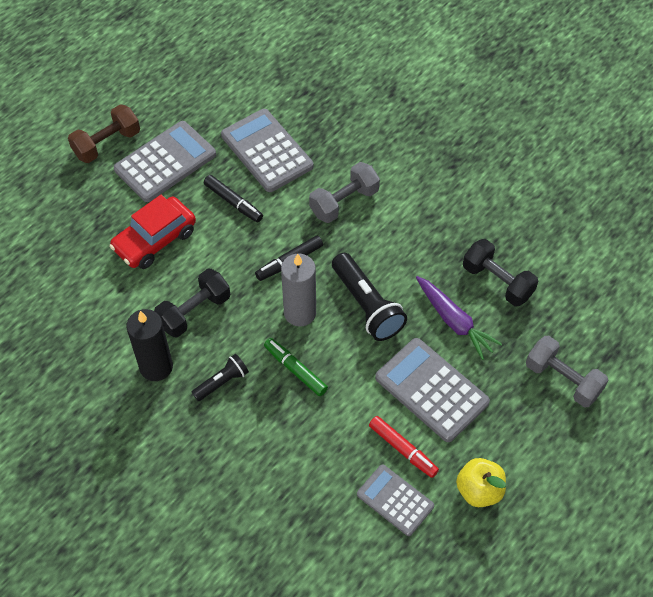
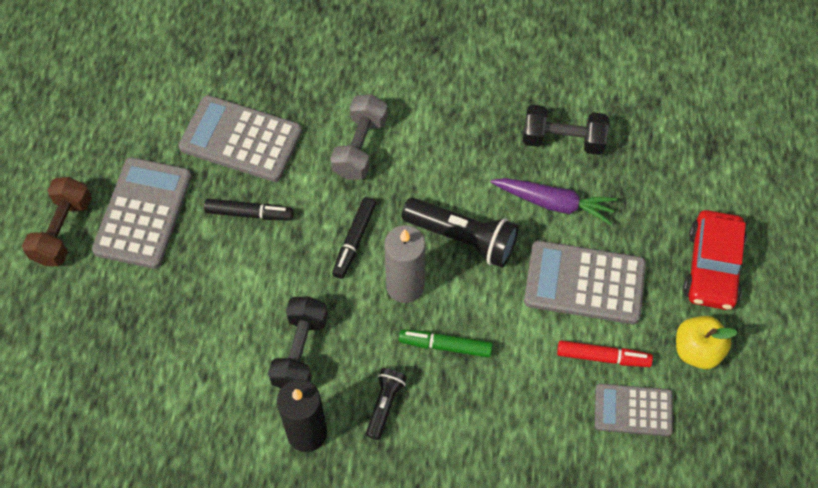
camera: 35 degrees left, 5 degrees up
red car [109,195,196,269] -> red car moved to [683,210,746,310]
grey dumbbell [526,336,608,407] -> none

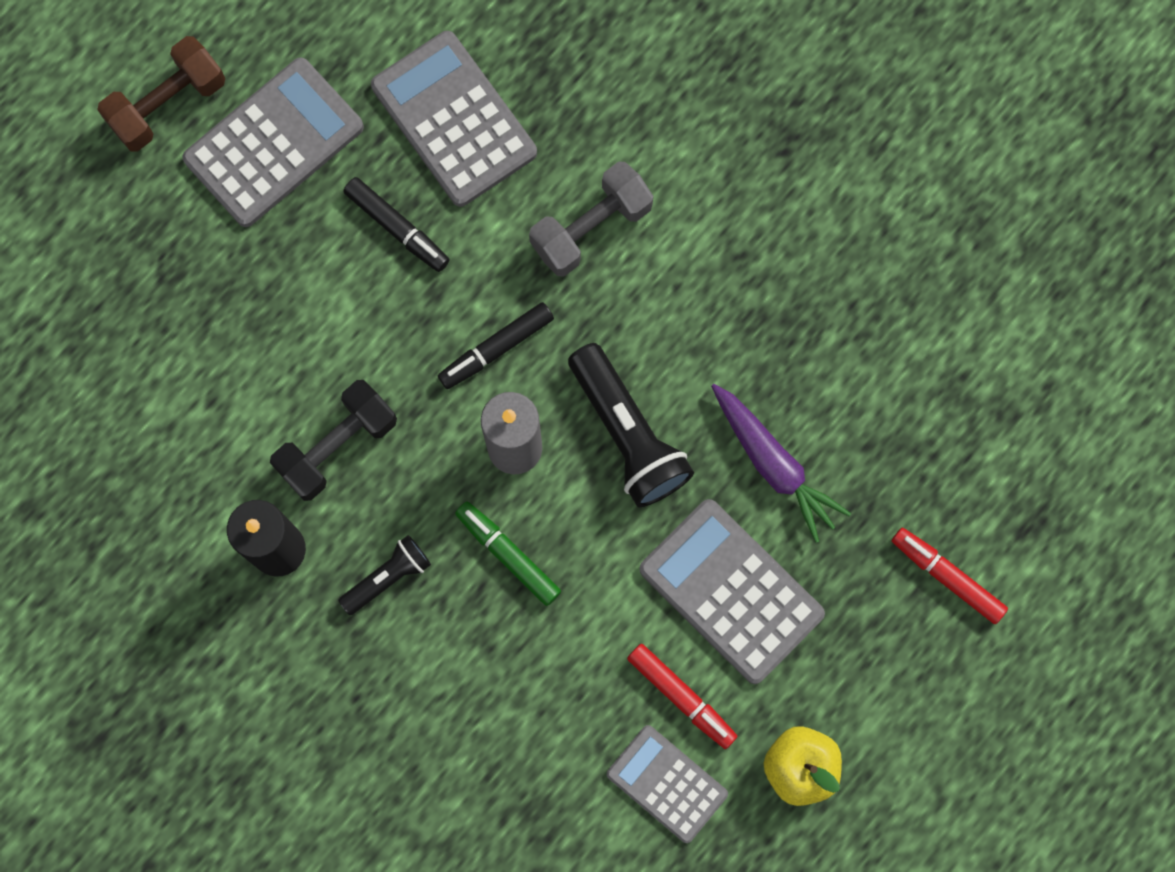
camera: 35 degrees right, 15 degrees up
black dumbbell [523,105,609,155] -> none
red car [683,210,746,310] -> none
none -> red marker [892,528,1008,624]

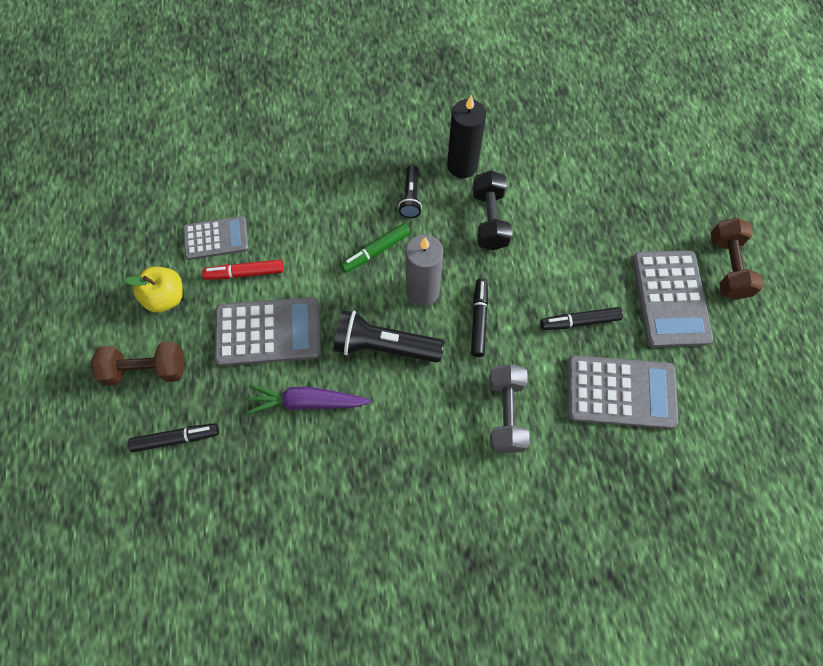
camera: 130 degrees right, 10 degrees down
green marker [455,502,561,606] -> green marker turned 150 degrees clockwise [340,223,410,273]
red marker [892,528,1008,624] -> black marker [128,423,219,452]
none -> brown dumbbell [91,342,185,386]

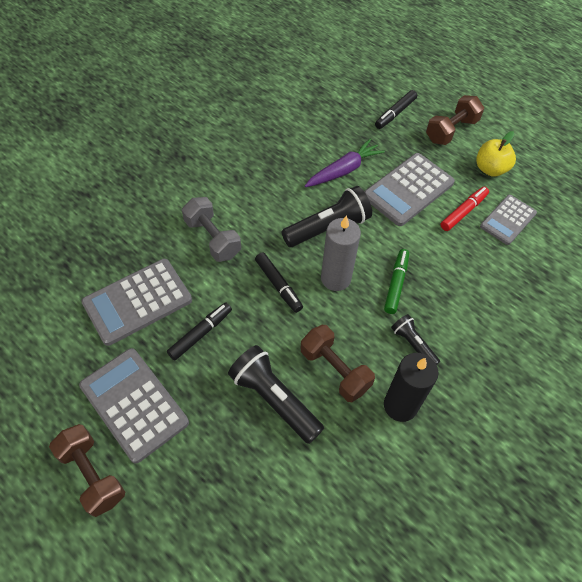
camera: 140 degrees right, 10 degrees down
black dumbbell [473,170,512,250] -> brown dumbbell [301,325,375,402]
none -> black flashlight [228,345,324,444]

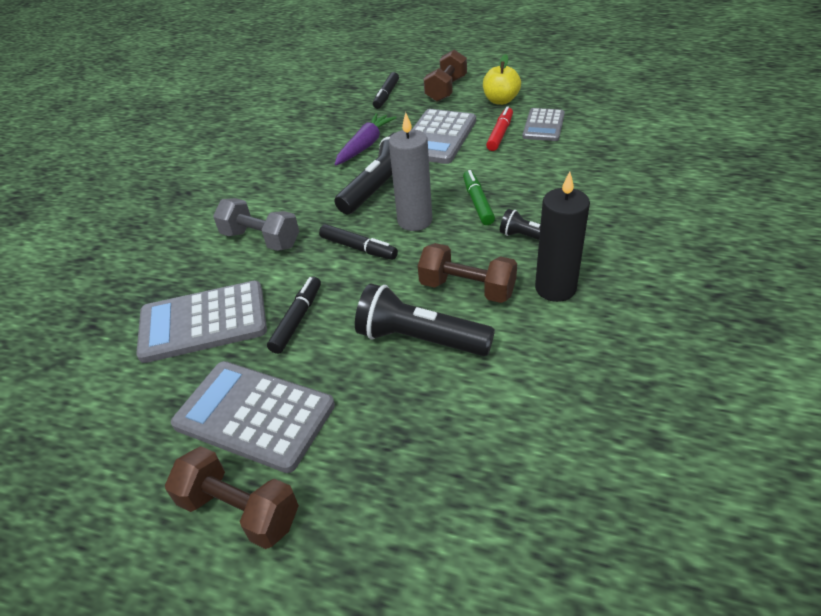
camera: 20 degrees left, 15 degrees down
grey calculator [81,259,192,346] -> grey calculator turned 45 degrees clockwise [136,281,267,363]

